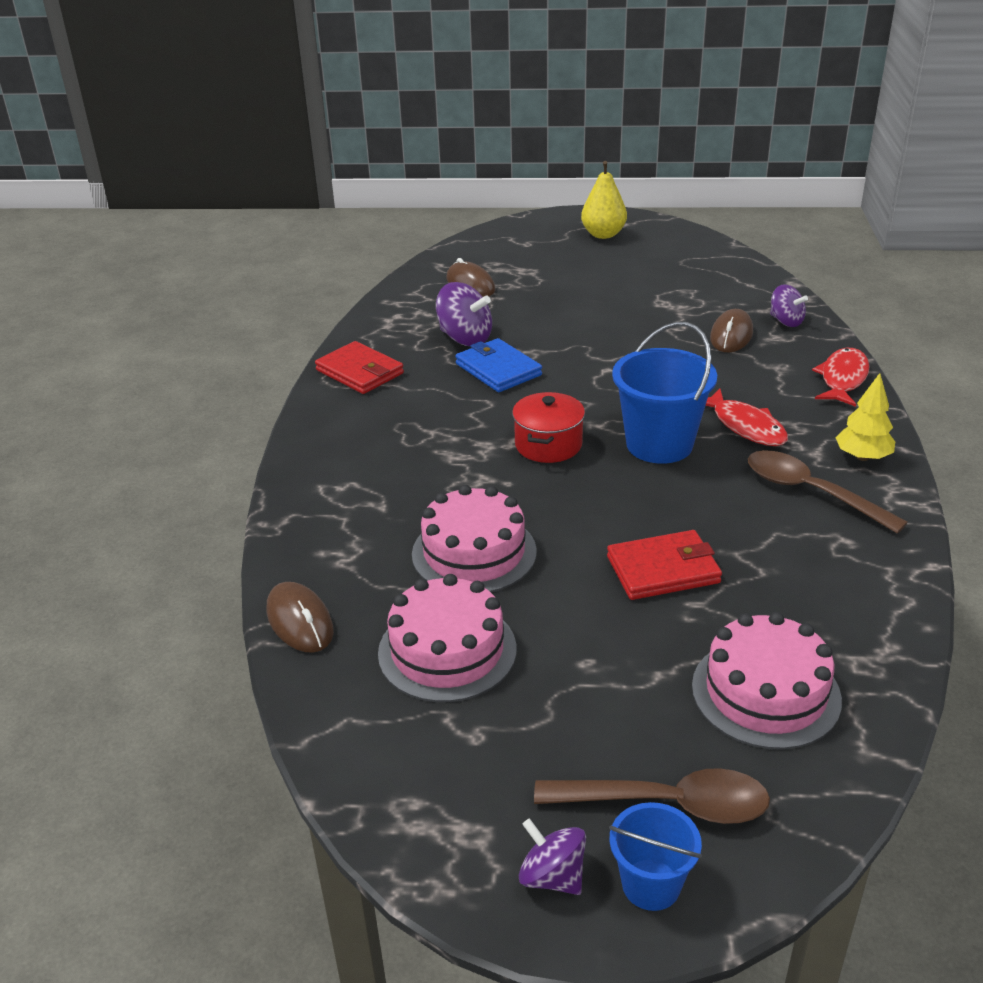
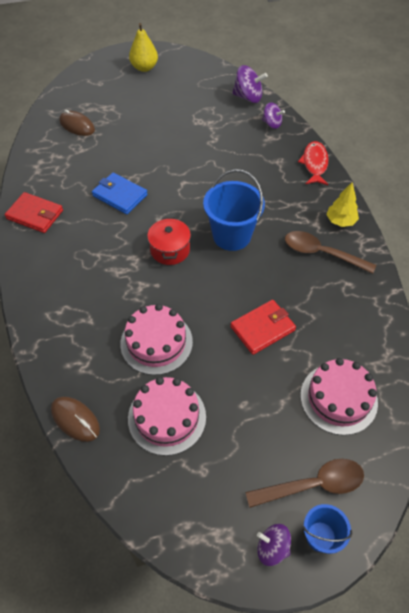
camera: 20 degrees left, 20 degrees up
purple spinning top [436,282,492,346] -> purple spinning top moved to [232,65,268,103]
red fish [705,389,788,446] -> none
brown mouse [710,309,753,352] -> none

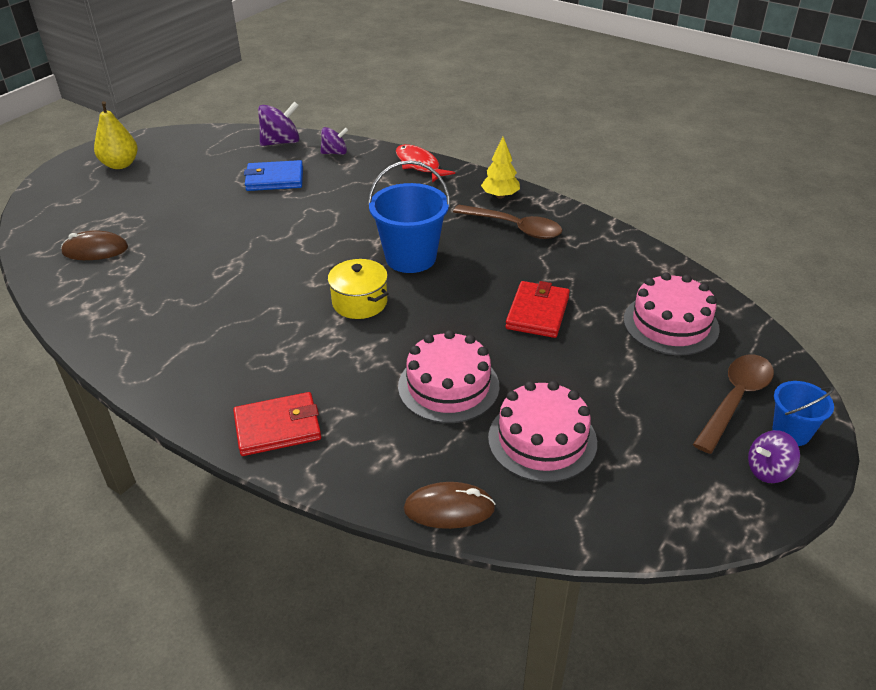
camera: 40 degrees left, 15 degrees down
red wallet [5,192,63,233] -> red wallet moved to [233,392,321,456]
blue wallet [92,173,148,214] -> blue wallet moved to [244,160,303,191]
red pot [147,217,191,265] -> yellow pot [328,259,389,319]
brown spoon [285,231,376,274] -> brown spoon turned 135 degrees counterclockwise [453,205,562,239]

